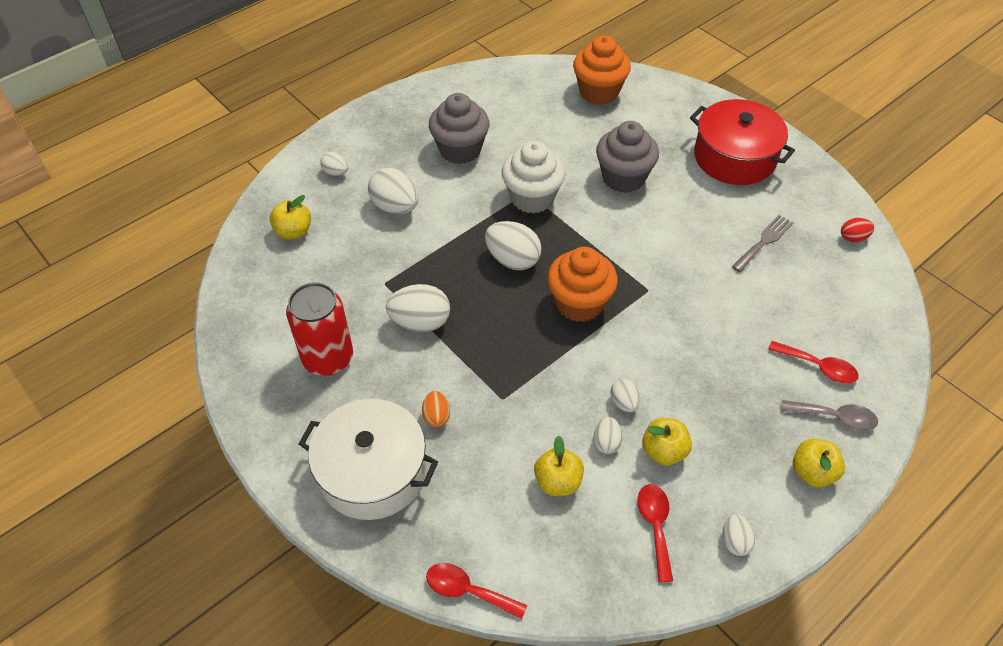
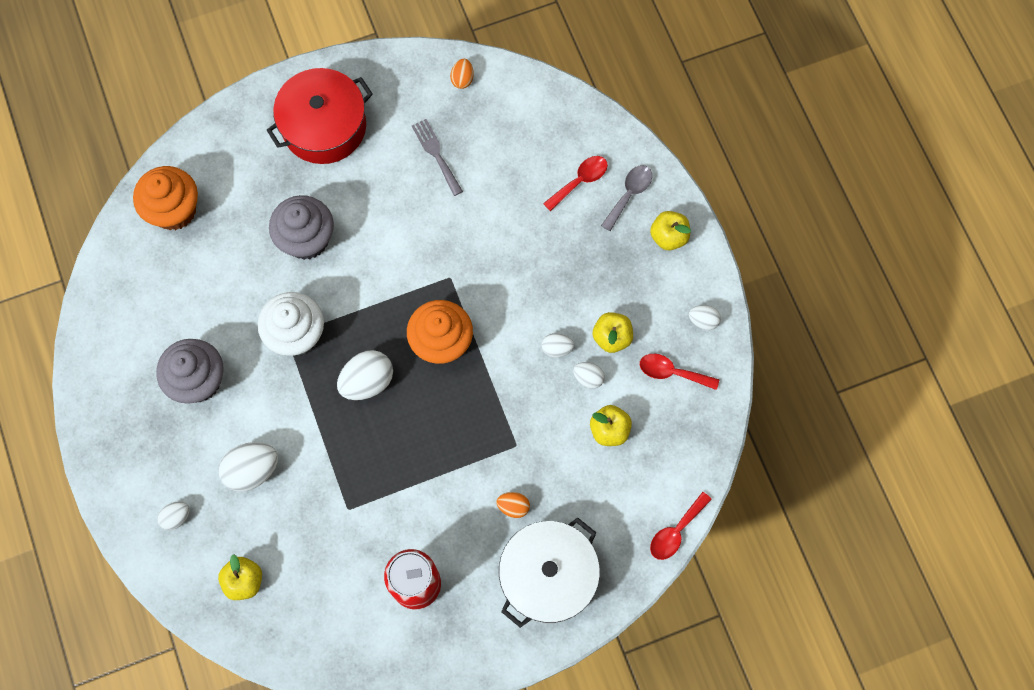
camera: 70 degrees left, 20 degrees up
white egg [386,284,450,332] -> none
red egg [841,218,874,243] -> orange egg [450,59,474,89]

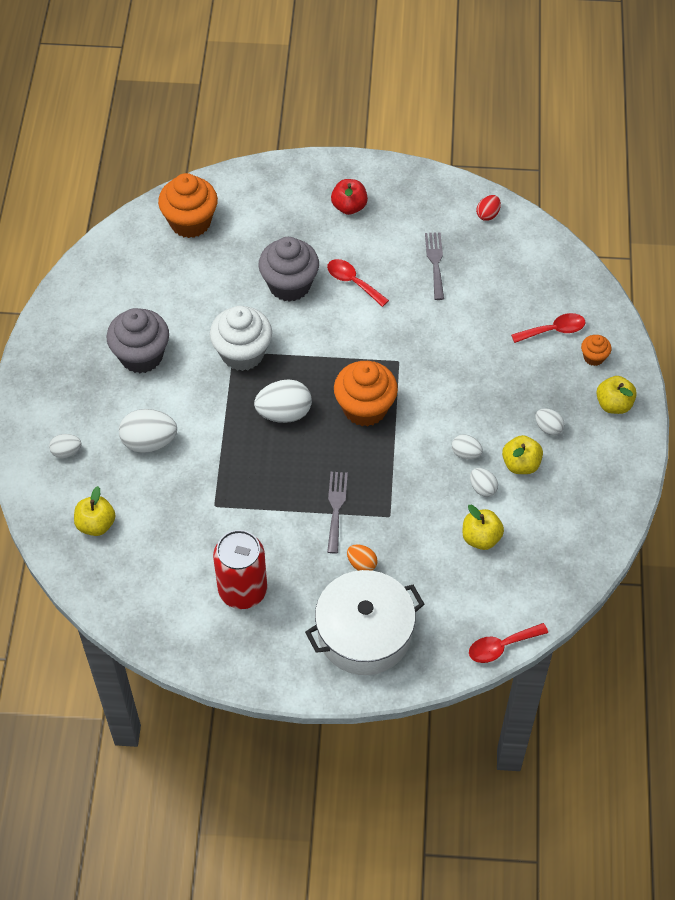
camera: 25 degrees right, 15 degrees down
red pot [267,68,373,164] -> red apple [331,179,368,215]
orange egg [450,59,474,89] -> red egg [476,195,501,221]
grey spoon [601,165,652,231] -> orange cupcake [581,335,611,366]
red spoon [640,354,719,390] -> red spoon moved to [327,259,389,307]
white egg [689,305,721,330] -> white egg moved to [535,408,565,435]
none -> grey fork [327,472,348,554]

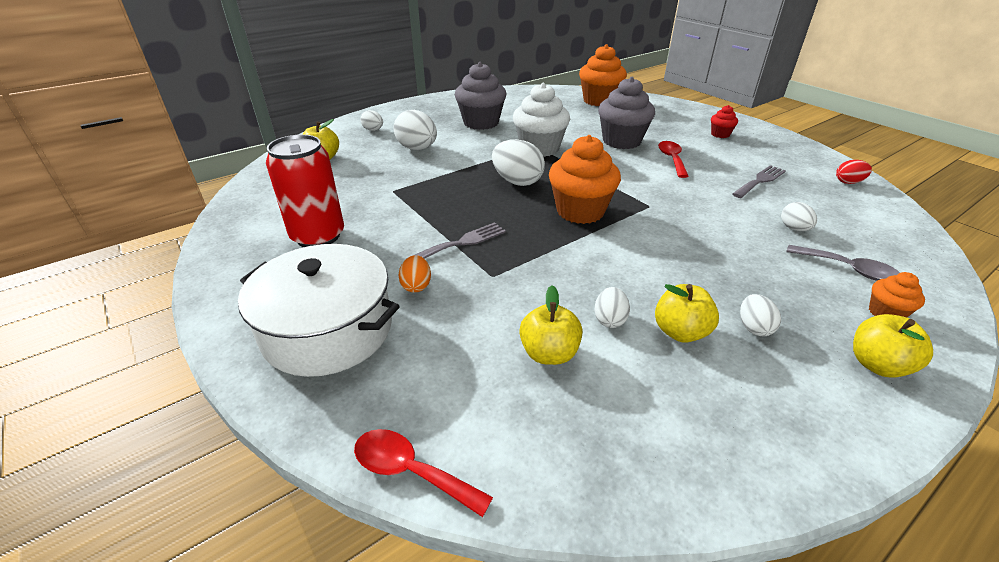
camera: 50 degrees right, 20 degrees down
red apple [331,179,368,215] -> red cupcake [711,105,738,138]
white egg [452,434,483,459] -> white egg moved to [781,202,817,231]
red spoon [511,313,585,343] -> grey spoon [786,245,900,281]

